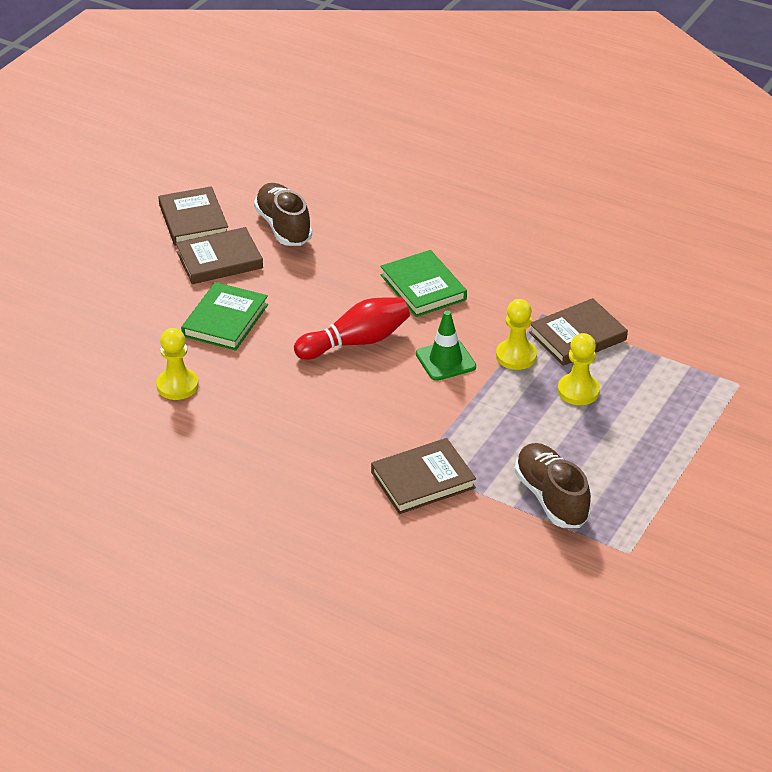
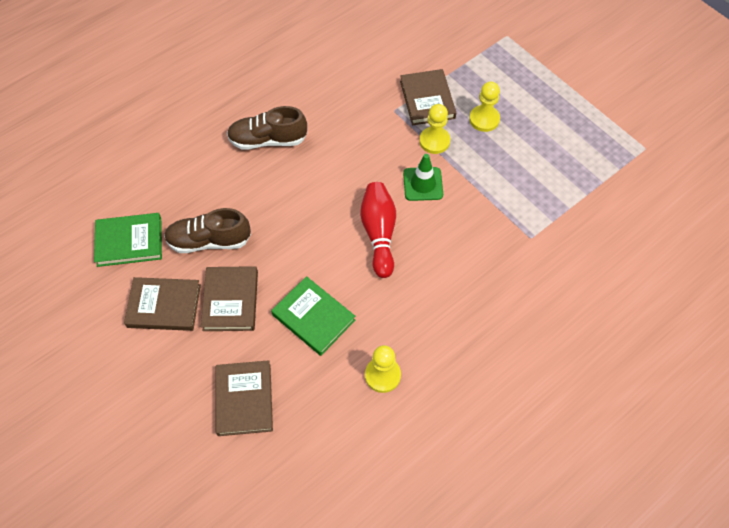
camera: 70 degrees left, 20 degrees up
brown book [371,438,476,514] -> brown book moved to [215,360,273,436]
green book [380,250,467,317] -> green book moved to [94,213,162,267]
brown shoe [515,443,591,528] -> brown shoe moved to [227,106,307,150]

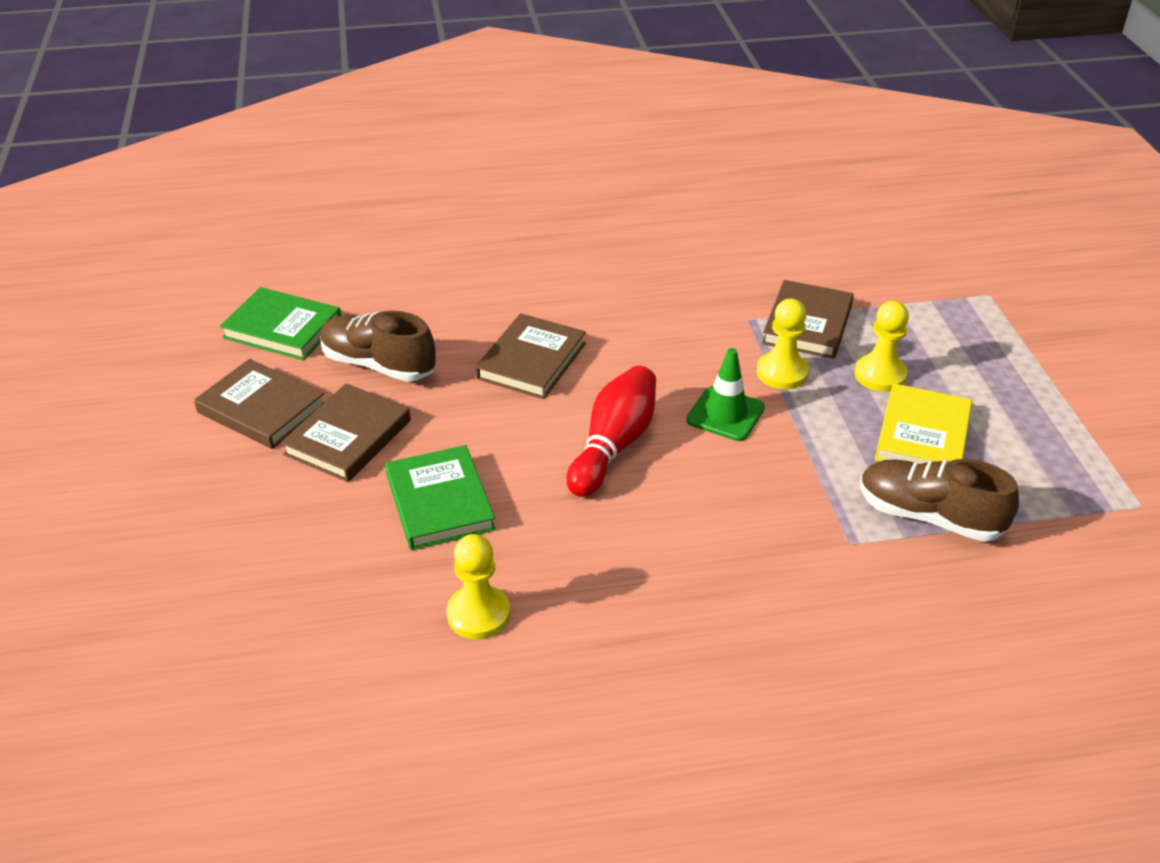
camera: 30 degrees right, 20 degrees down
brown book [215,360,273,436] -> brown book moved to [475,313,586,399]
brown shoe [227,106,307,150] -> brown shoe moved to [860,459,1019,542]
none -> yellow book [875,383,972,464]

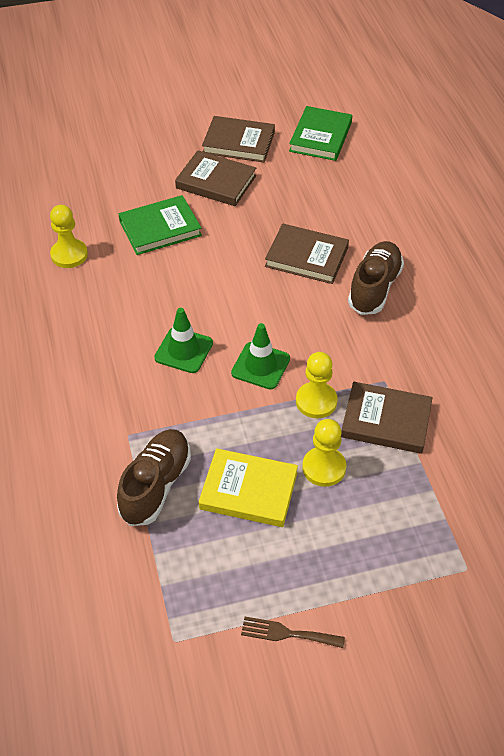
camera: 85 degrees right, 10 degrees up
brown book [194,359,324,449] -> brown book turned 75 degrees clockwise [202,116,275,162]
brown shoe [320,310,436,382] -> brown shoe moved to [348,241,404,315]
red bowling pin [566,365,656,497] -> none
none -> green traffic cone [154,308,213,373]
none -> brown fork [241,617,345,648]

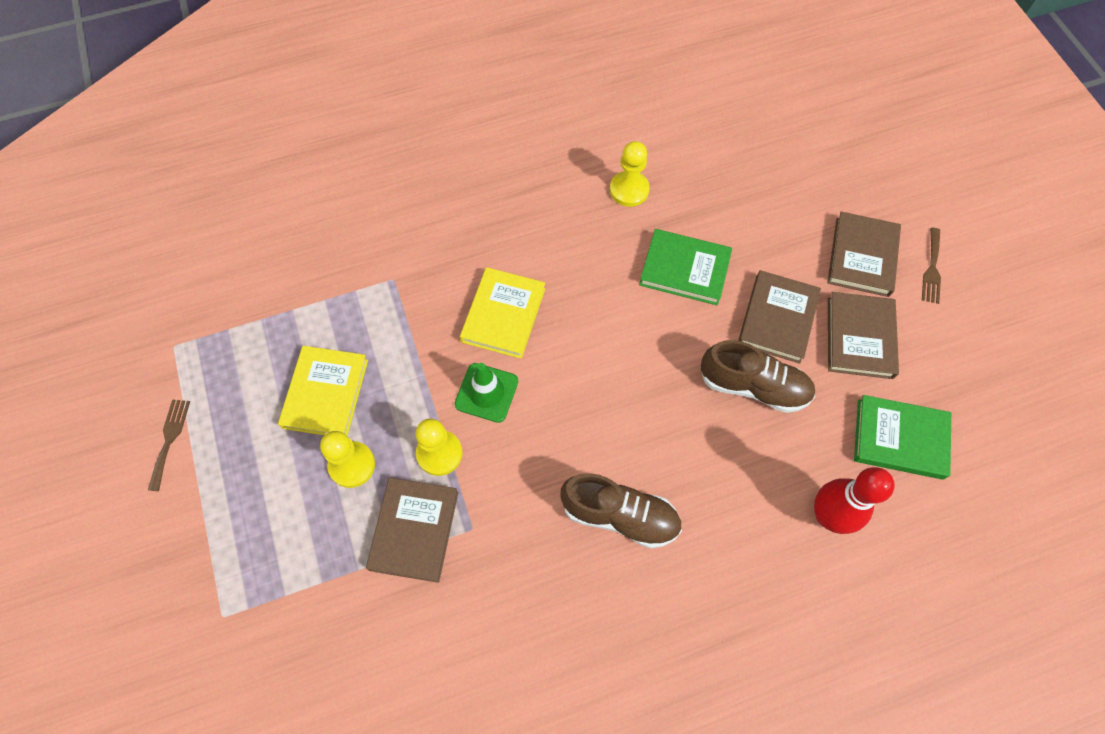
camera: 85 degrees right, 15 degrees up
brown shoe [117,429,191,526] -> brown shoe moved to [700,340,815,413]
green book [119,195,202,255] -> green book turned 45 degrees counterclockwise [639,229,732,305]
green traffic cone [154,308,213,373] -> yellow book [460,267,545,359]
brown book [265,224,349,284] -> brown book moved to [827,212,901,297]
none -> red bowling pin [814,467,895,534]
none -> brown fork [922,228,941,304]

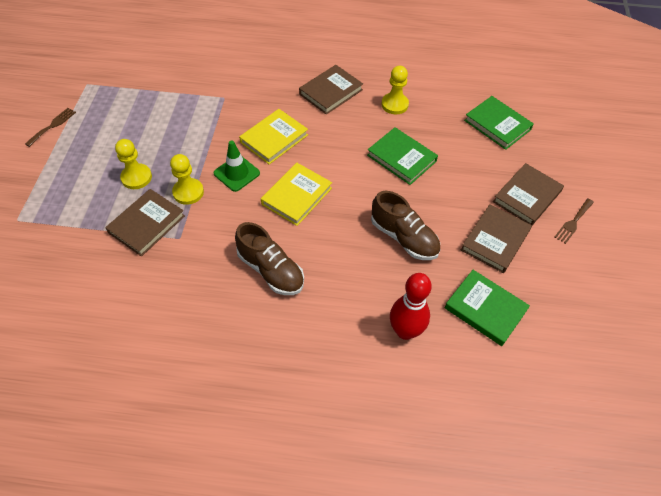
camera: 25 degrees right, 10 degrees down
yellow book [278,346,368,436] -> yellow book moved to [261,163,332,226]
brown book [738,270,821,364] -> brown book moved to [299,65,363,115]
none -> green book [464,96,534,150]

